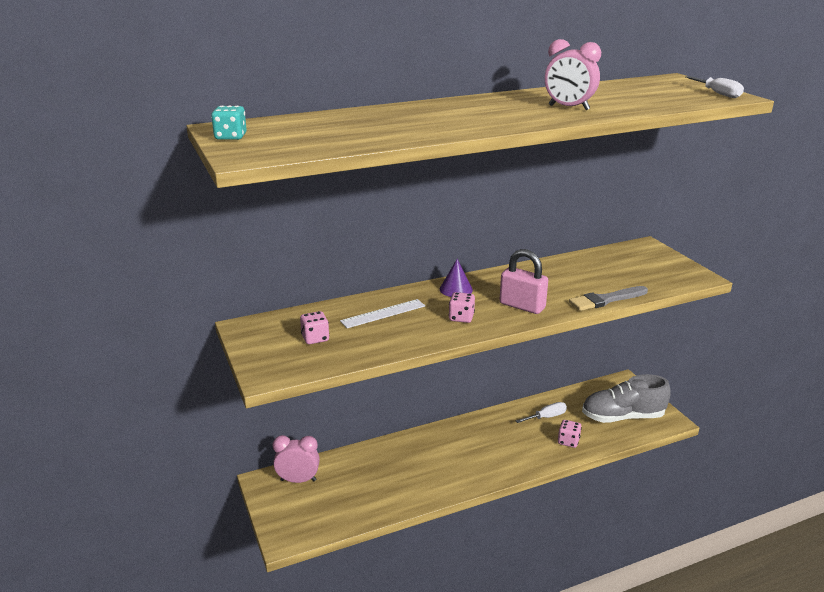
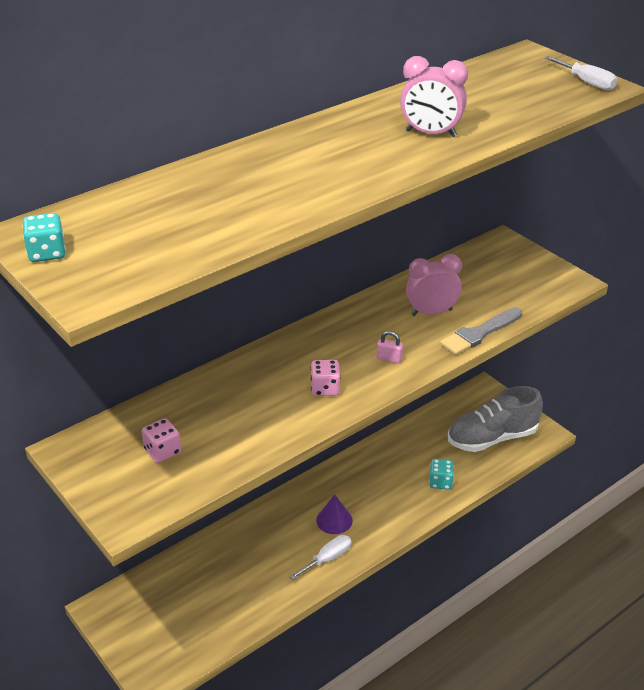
camera: 15 degrees left, 10 degrees up
pink clock [273,435,320,483] -> pink clock moved to [406,254,462,316]
white ruler [340,299,425,328] -> none
purple cone [440,259,473,297] -> purple cone moved to [316,495,353,534]
pink padlock [500,249,548,314] -> pink padlock [377,331,403,363], size x0.47
white screwdriver [516,402,567,423] -> white screwdriver moved to [289,535,351,580]
pink dice [558,420,582,448] -> turquoise dice [429,459,454,490]

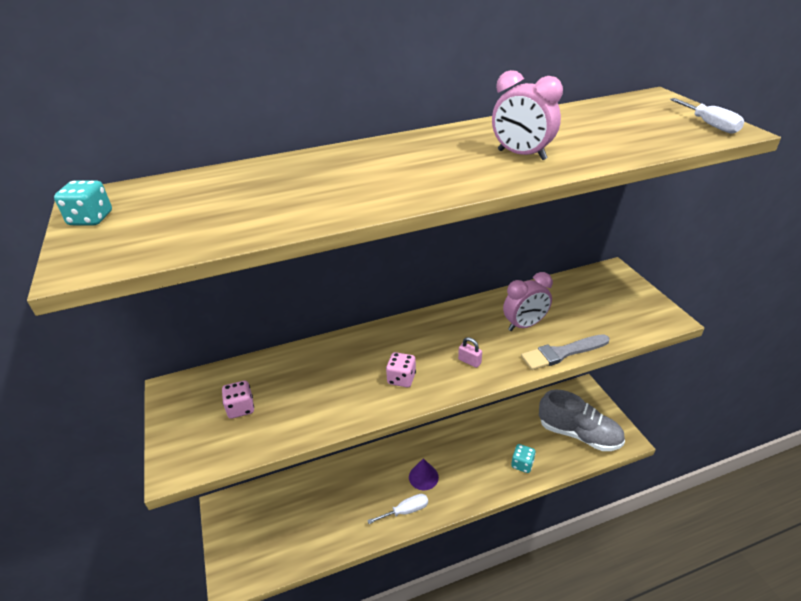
camera: 20 degrees right, 0 degrees up
pink clock [406,254,462,316] -> pink clock turned 150 degrees clockwise [503,272,553,331]
grey shoe [448,386,543,452] -> grey shoe turned 150 degrees counterclockwise [539,390,625,451]

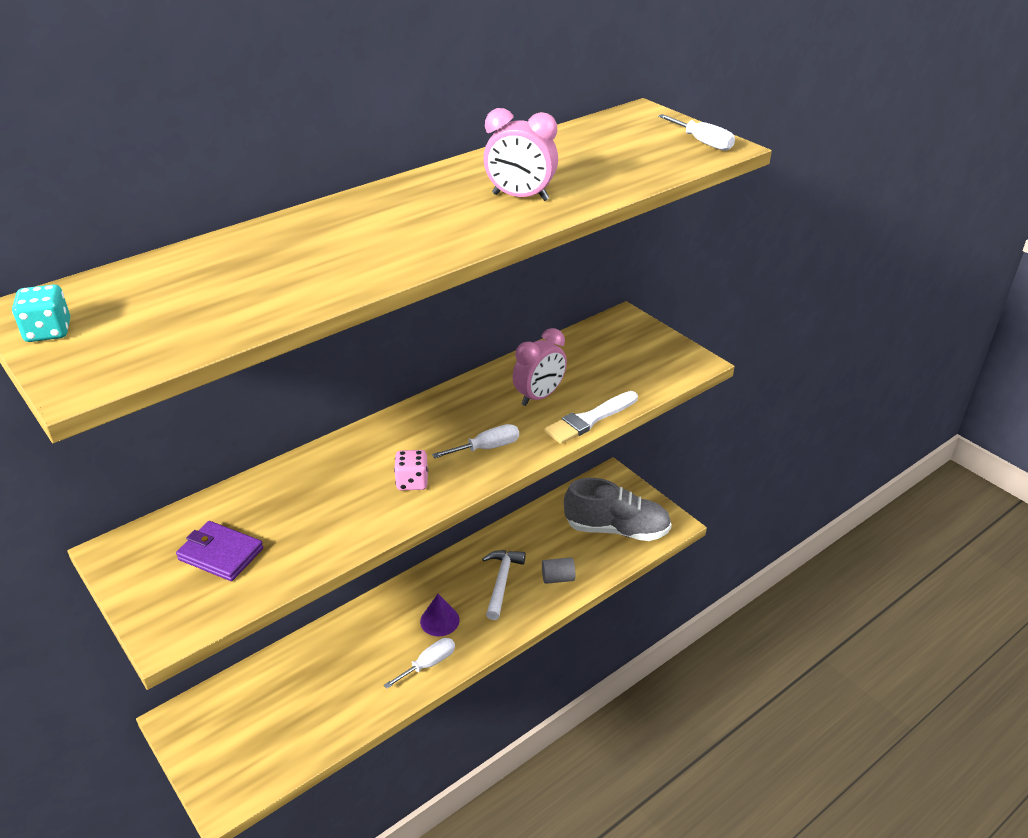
camera: 20 degrees left, 0 degrees up
pink dice [222,381,254,419] -> purple wallet [176,521,263,581]
pink padlock [458,337,482,368] -> white screwdriver [432,424,519,458]
turquoise dice [511,444,536,473] -> grey cylinder [542,557,575,584]
grey brush [521,334,610,370] -> white brush [545,391,638,444]
none -> white hammer [482,550,526,620]

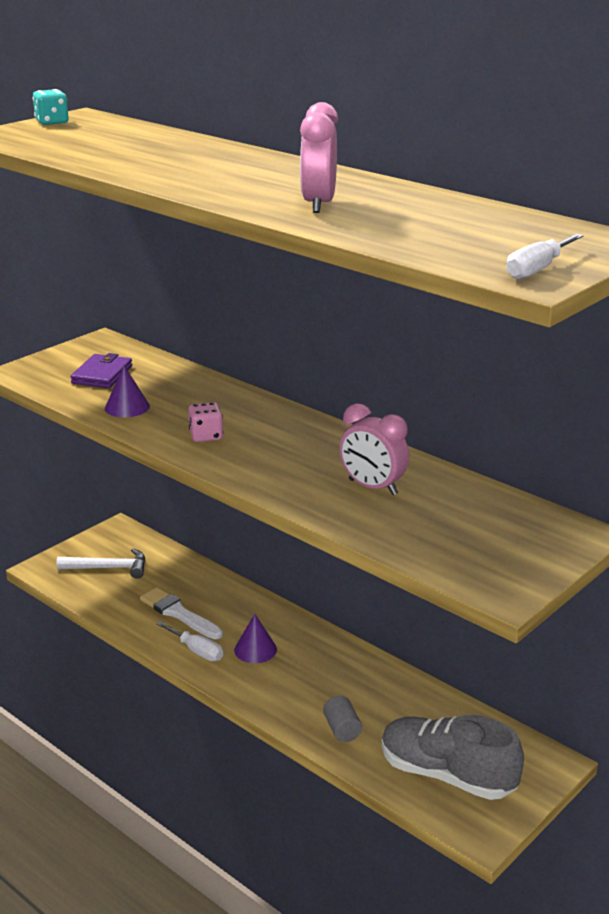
camera: 80 degrees right, 10 degrees down
white screwdriver [432,424,519,458] -> none
white hammer [482,550,526,620] -> white hammer moved to [57,548,145,579]
white brush [545,391,638,444] -> white brush moved to [140,587,223,639]
grey shoe [564,478,672,541] -> grey shoe turned 120 degrees clockwise [382,715,524,800]
none -> purple cone [105,365,150,417]

